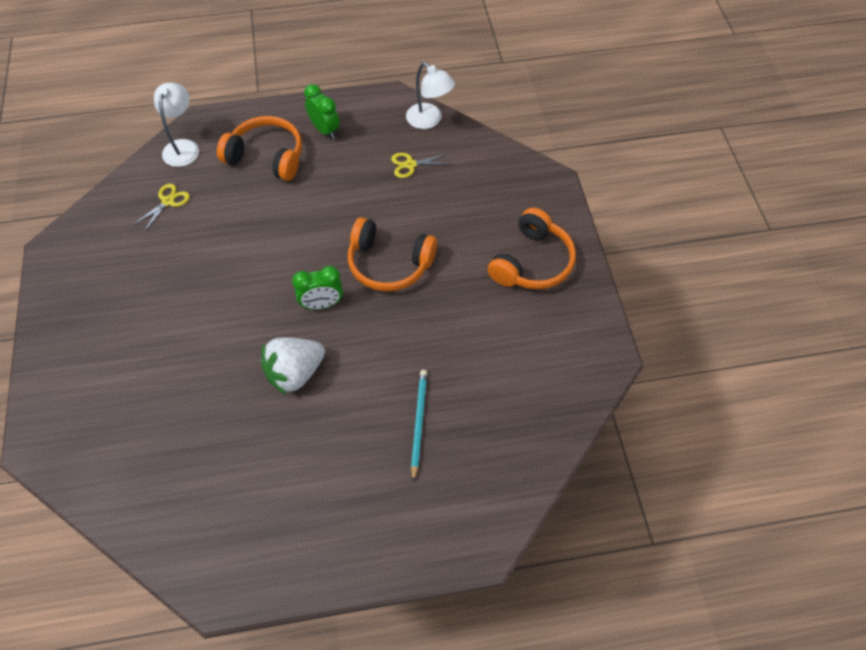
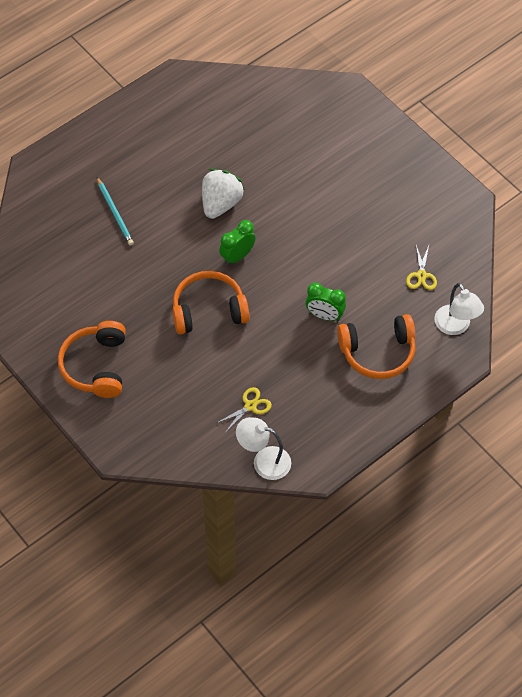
camera: 150 degrees right, 0 degrees up
green clock [304,84,339,139] -> green clock moved to [306,283,346,321]

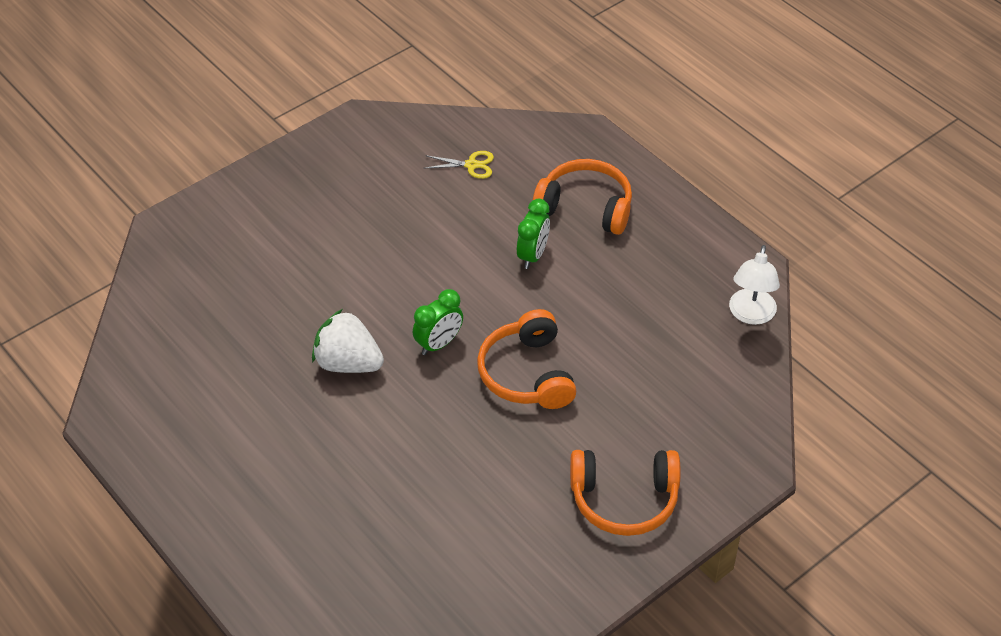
camera: 90 degrees left, 10 degrees down
turquoise pencil [97,177,134,246] -> none
yellow scissors [215,387,272,433] -> none
green clock [219,220,256,266] -> green clock turned 90 degrees counterclockwise [413,289,463,355]
orange headphones [337,314,416,379] -> orange headphones turned 60 degrees counterclockwise [533,159,632,235]
white lamp [434,283,484,335] -> none

